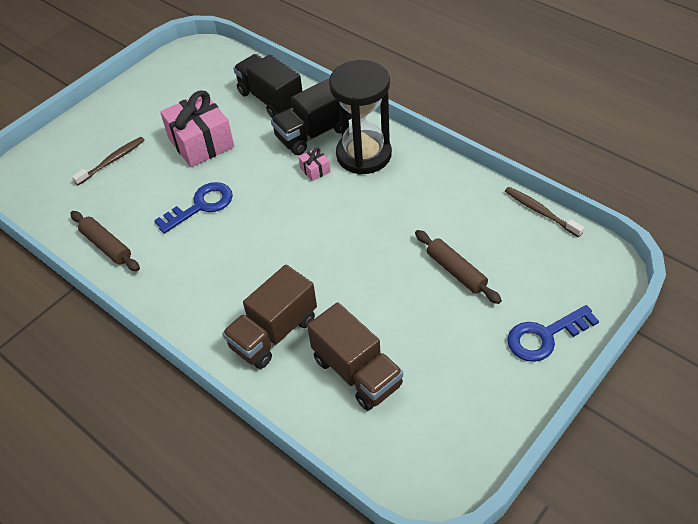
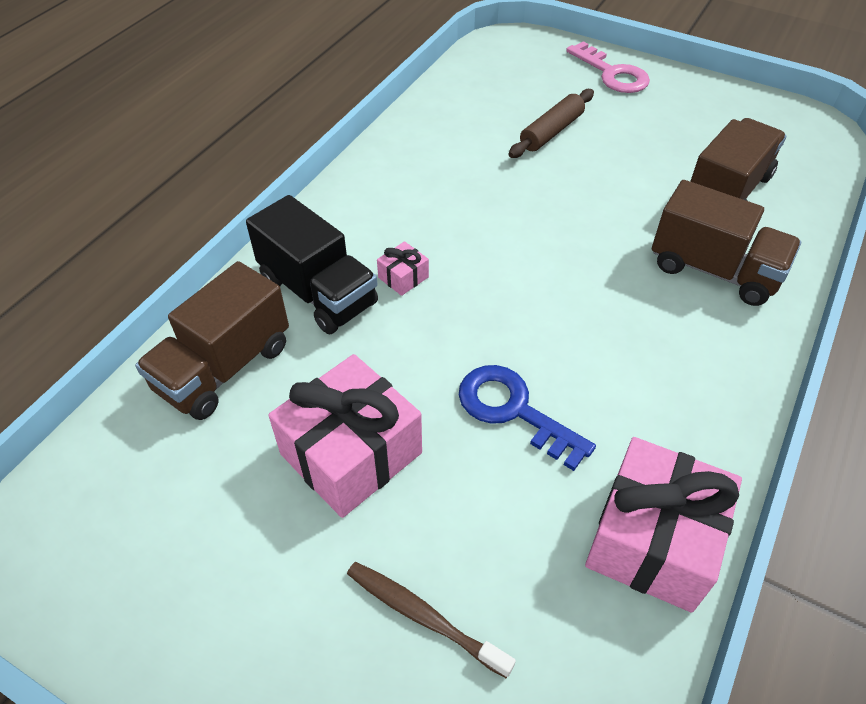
camera: 105 degrees left, 0 degrees up
brown rolling pin [70,211,140,271] -> pink gift [585,437,742,613]
black truck [233,54,302,117] -> brown truck [135,261,289,420]
black hourglass [329,60,392,175] -> none
brown toothbrush [505,187,584,237] -> none
blue key [507,305,599,362] -> pink key [566,41,650,93]

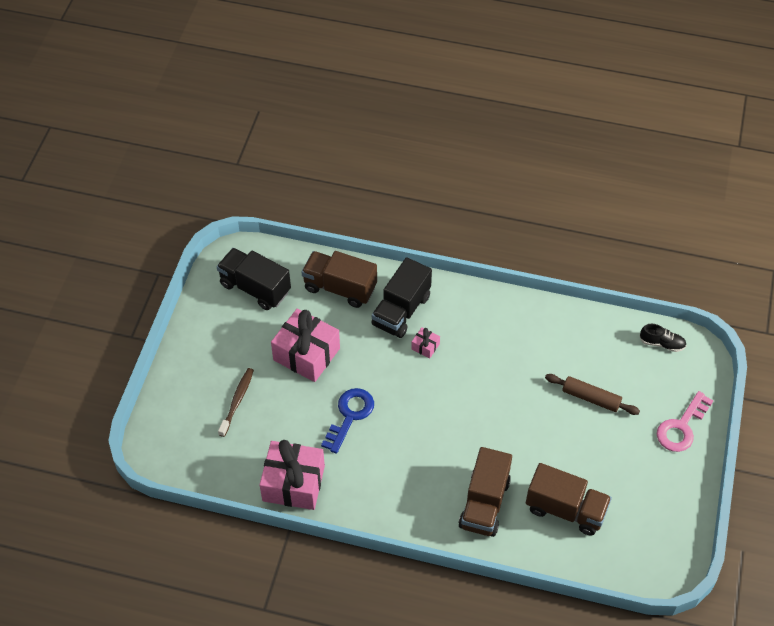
camera: 75 degrees right, 5 degrees up
none -> black truck [217,248,291,310]
none -> black shoe [640,324,687,352]

